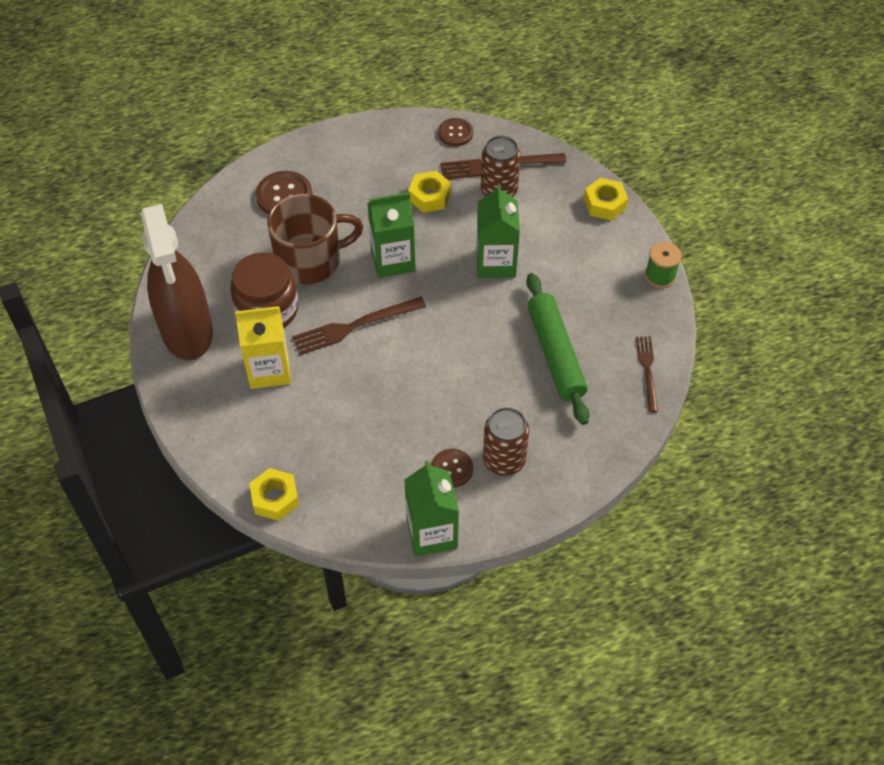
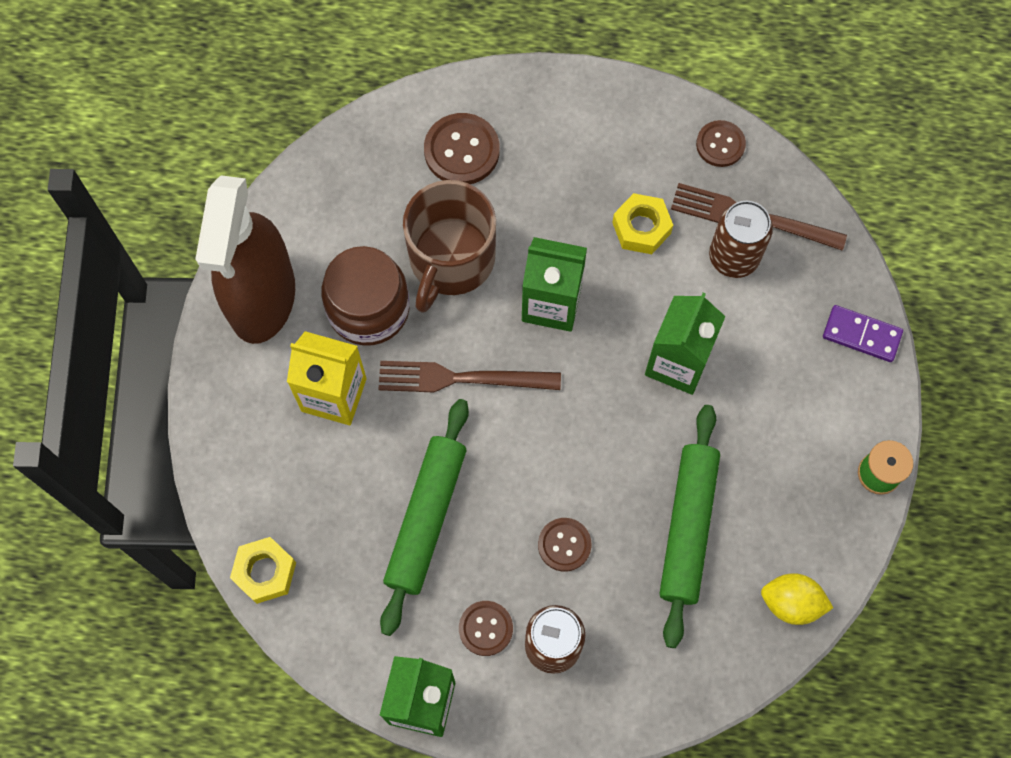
camera: 25 degrees right, 15 degrees up
brown mug [267,194,363,284] -> brown mug turned 105 degrees clockwise [403,180,496,313]
yellow nut [584,178,628,220] -> purple domino [823,305,903,362]
brown fork [636,336,658,412] -> yellow lemon [761,573,833,625]
none -> green rolling pin [380,399,469,636]
none -> brown button [538,518,592,572]

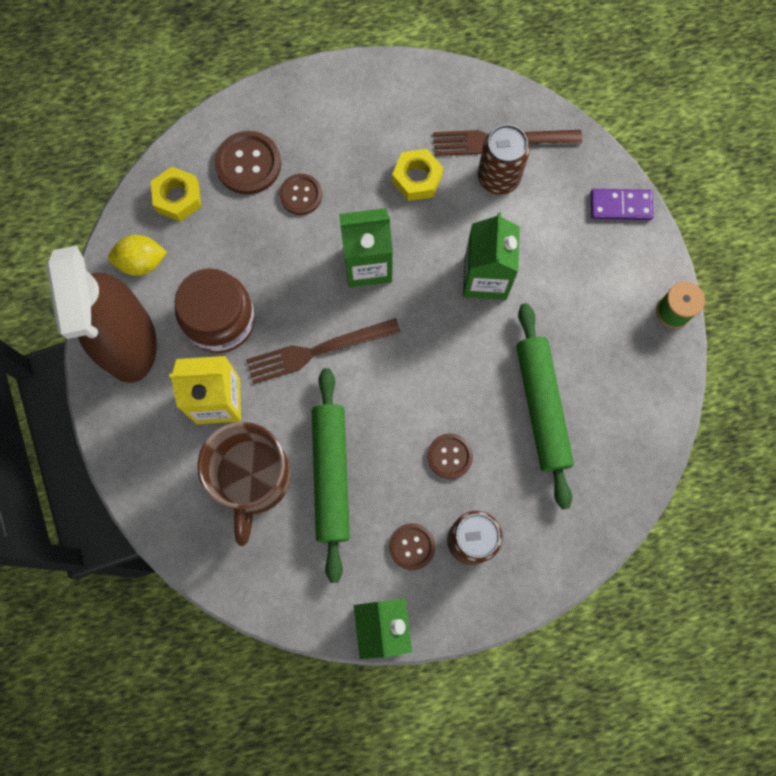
camera: 20 degrees left, 5 degrees up
yellow nut [230,537,296,604] -> yellow nut moved to [151,167,201,222]
brown mug [403,180,496,313] -> brown mug moved to [197,422,291,546]
brown button [696,120,746,167] -> brown button moved to [279,174,322,215]
yellow lemon [761,573,833,625] -> yellow lemon moved to [108,235,167,276]

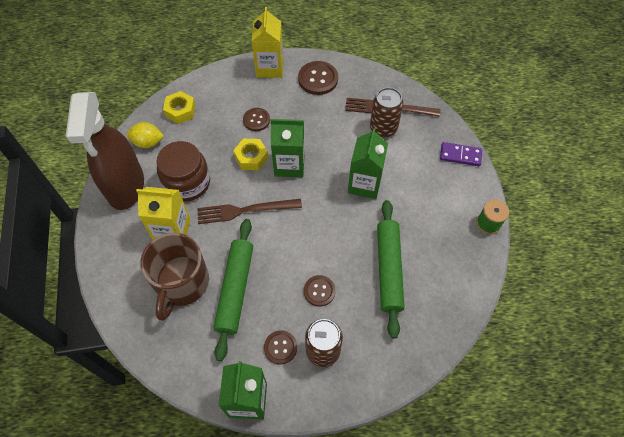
camera: 10 degrees right, 15 degrees down
brown button [215,131,281,195] -> brown button moved to [298,61,338,95]
yellow nut [392,149,443,201] -> yellow nut moved to [233,139,268,170]
none -> yellow carton [252,7,283,78]

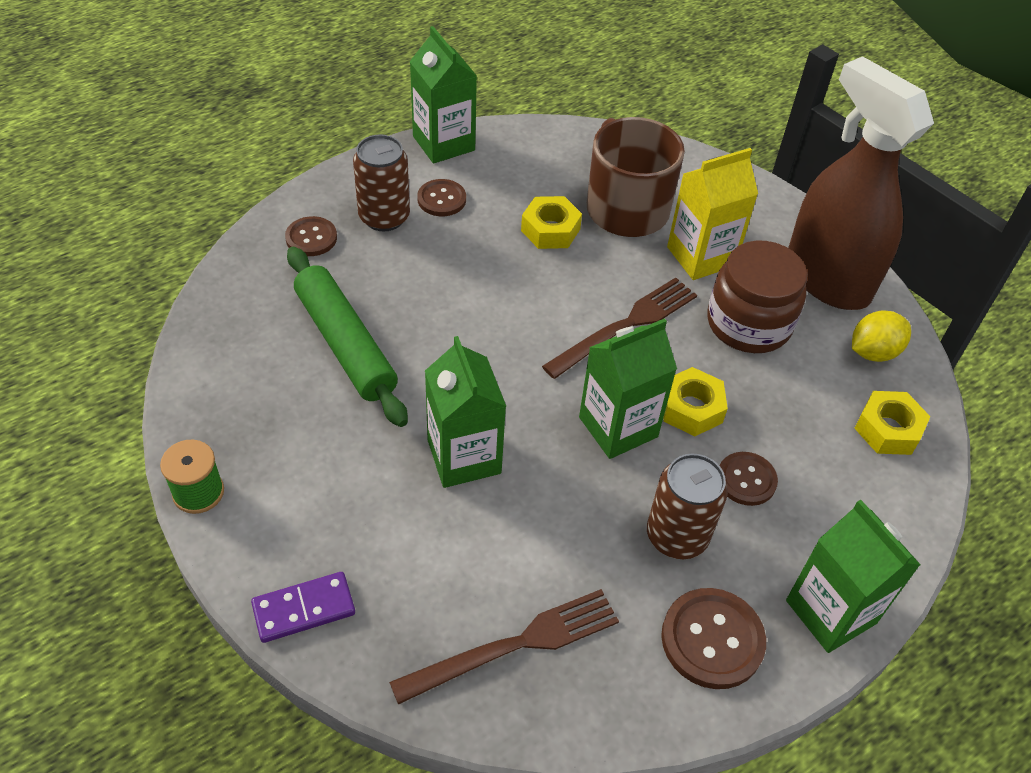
camera: 145 degrees right, 10 degrees down
green rolling pin [214,219,253,361] -> yellow nut [521,196,582,249]
yellow carton [252,7,283,78] -> green carton [786,500,921,653]
brown button [304,275,335,307] -> brown button moved to [285,216,337,256]
brown can [370,87,403,137] -> brown can moved to [647,453,728,559]

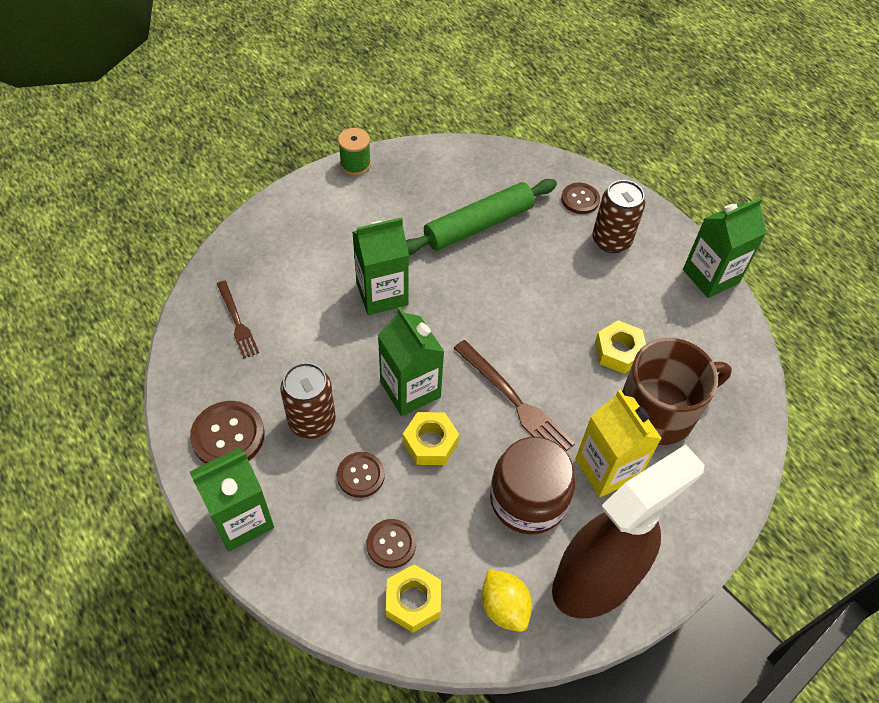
camera: 90 degrees right, 5 degrees up
purple domino [251,572,355,643] -> none
brown fork [389,589,619,705] -> brown fork [217,281,259,359], size x0.64
brown button [417,179,466,216] -> brown button moved to [367,519,416,569]

